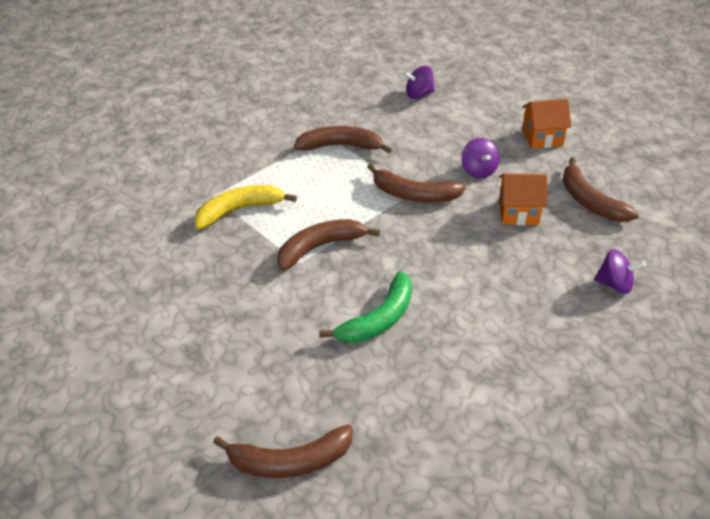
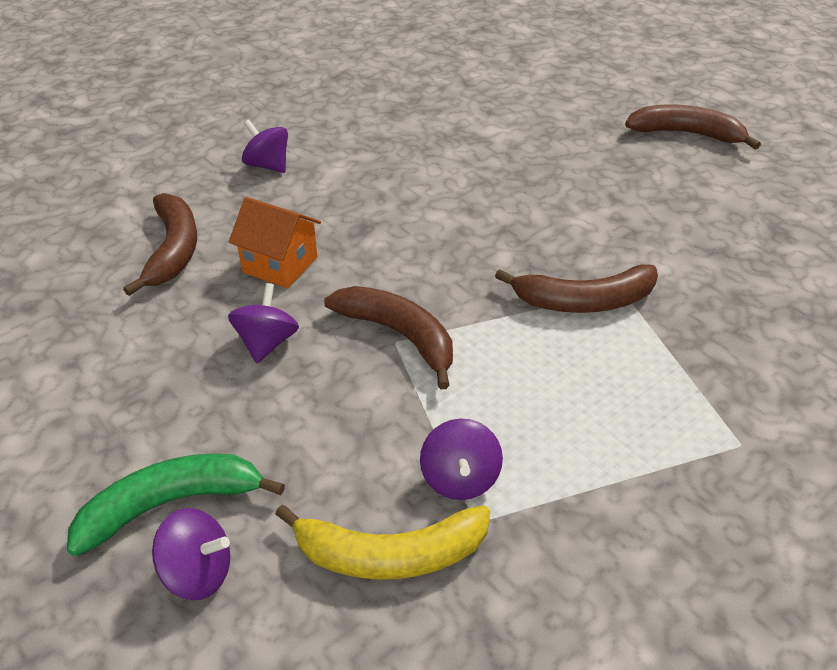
camera: 155 degrees left, 0 degrees up
yellow banana [194,185,297,229] -> yellow banana moved to [275,505,490,580]
brown banana [294,126,392,153] -> purple spinning top [420,418,503,500]
green banana [319,271,412,343] -> green banana moved to [67,453,285,556]
orange house [522,99,572,149] -> none

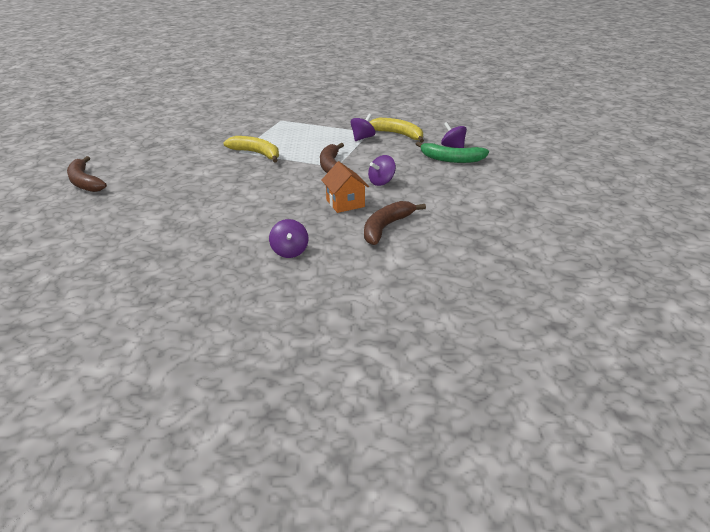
camera: 140 degrees left, 10 degrees down
brown banana [495,264,658,313] -> yellow banana [223,136,279,163]

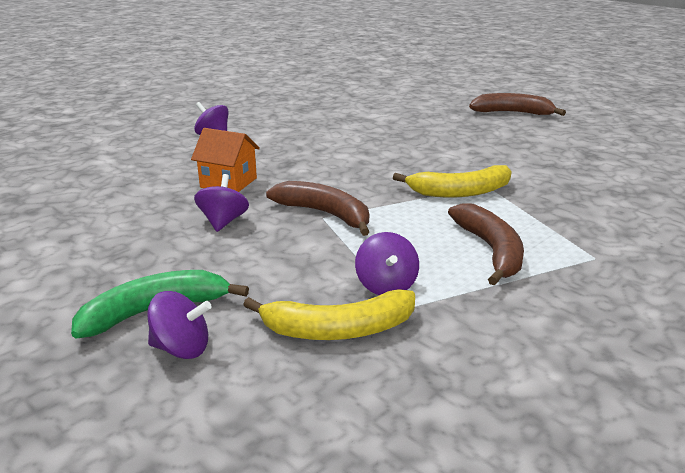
camera: 135 degrees right, 5 degrees down
brown banana [364,201,426,245] -> brown banana moved to [448,203,524,286]

